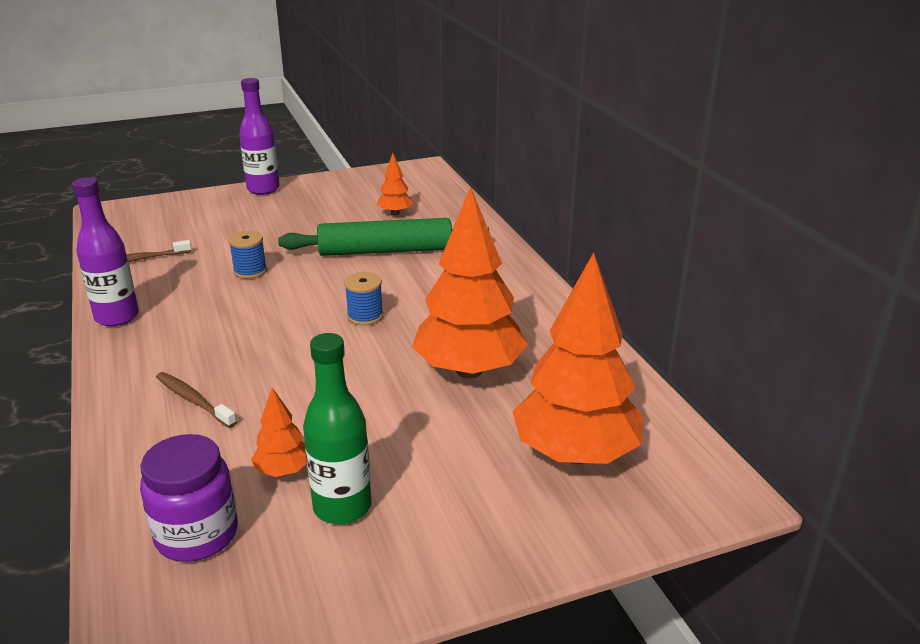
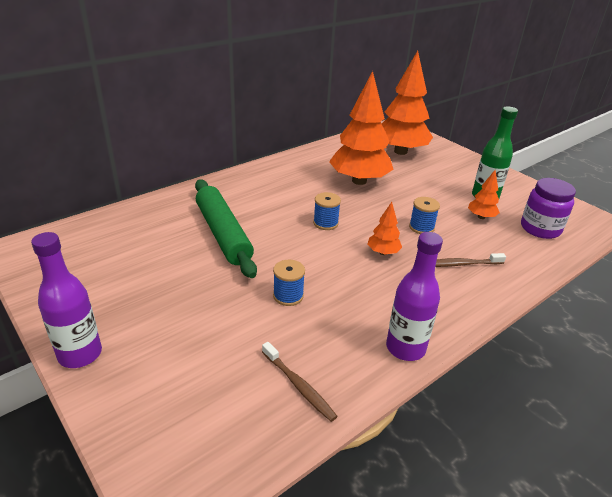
camera: 110 degrees left, 5 degrees up
brown toothbrush [156,372,237,428] -> brown toothbrush turned 60 degrees clockwise [435,253,506,267]
orange tree [377,153,413,215] -> orange tree moved to [368,202,402,255]
none -> blue spool [409,197,440,234]

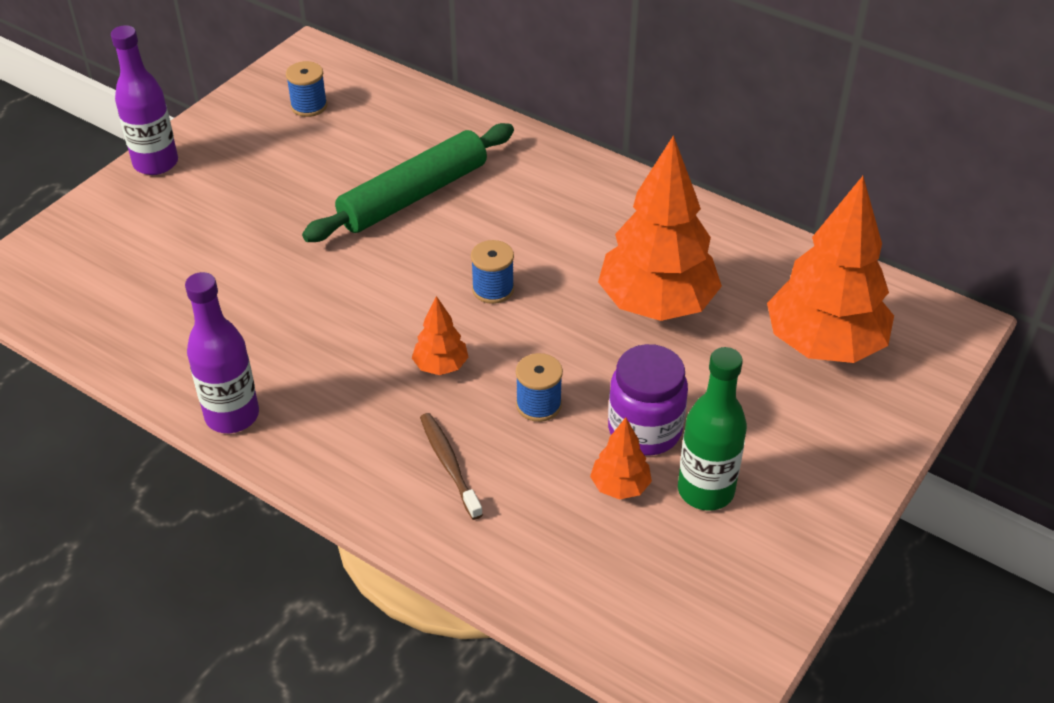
camera: 75 degrees right, 10 degrees up
brown toothbrush [262,342,338,422] -> none
blue spool [273,260,305,306] -> blue spool moved to [286,61,327,117]
purple jar [521,178,576,239] -> purple jar moved to [608,344,688,456]

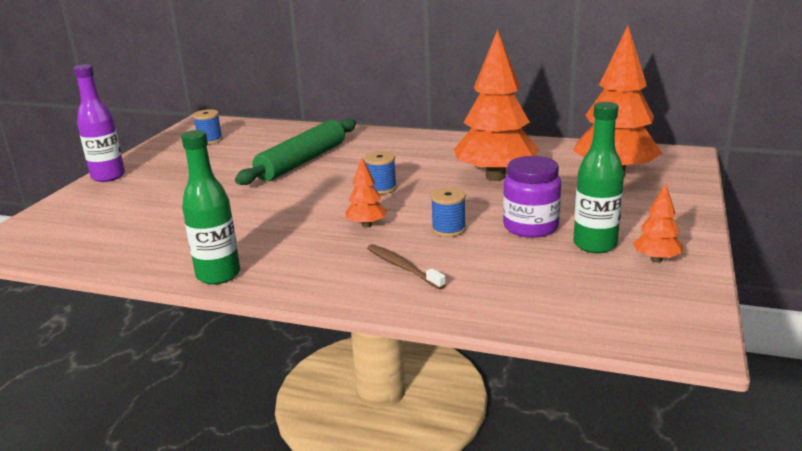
camera: 15 degrees left, 20 degrees down
purple bottle [185,272,259,433] -> green bottle [181,130,240,285]
orange tree [590,417,652,500] -> orange tree moved to [633,183,683,263]

